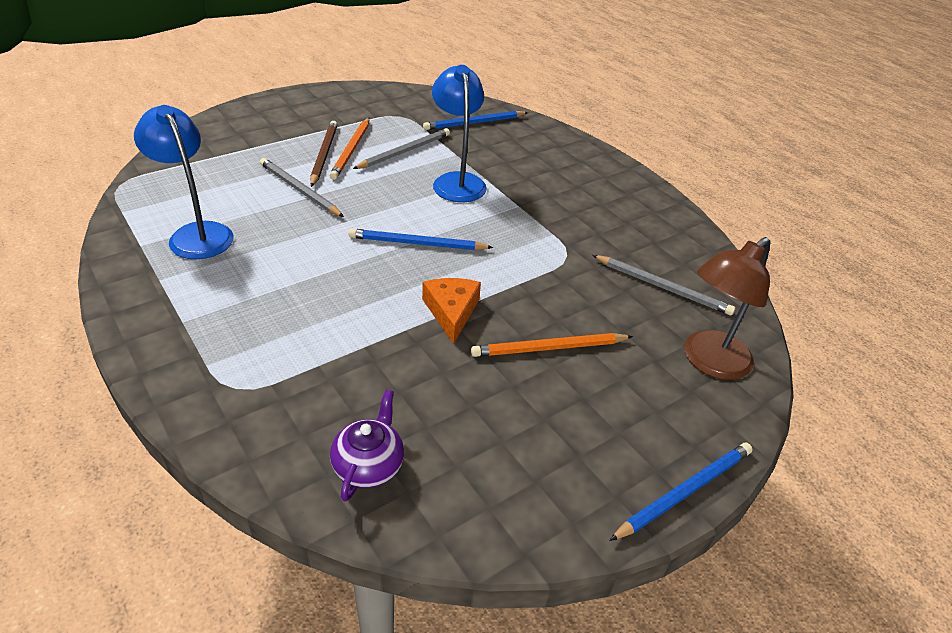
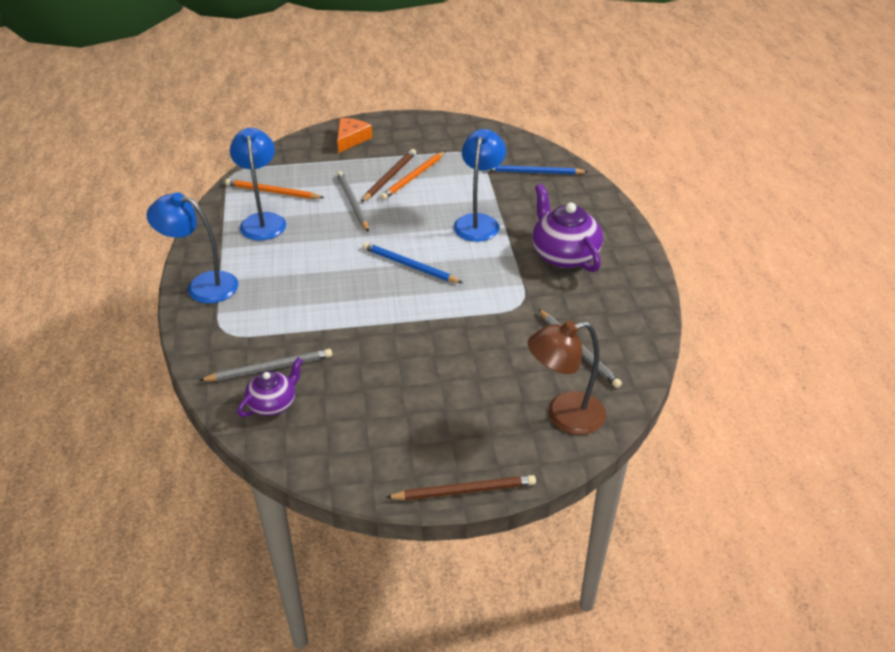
camera: 30 degrees right, 0 degrees up
grey pencil [353,128,450,169] -> grey pencil moved to [199,349,332,381]
orange cheese [422,278,481,344] -> orange cheese moved to [337,118,372,153]
orange pencil [471,333,633,357] -> orange pencil moved to [225,179,325,199]
blue pencil [609,443,752,541] -> brown pencil [385,475,536,500]
none -> blue lamp [146,192,238,304]
none -> purple teapot [532,184,603,272]

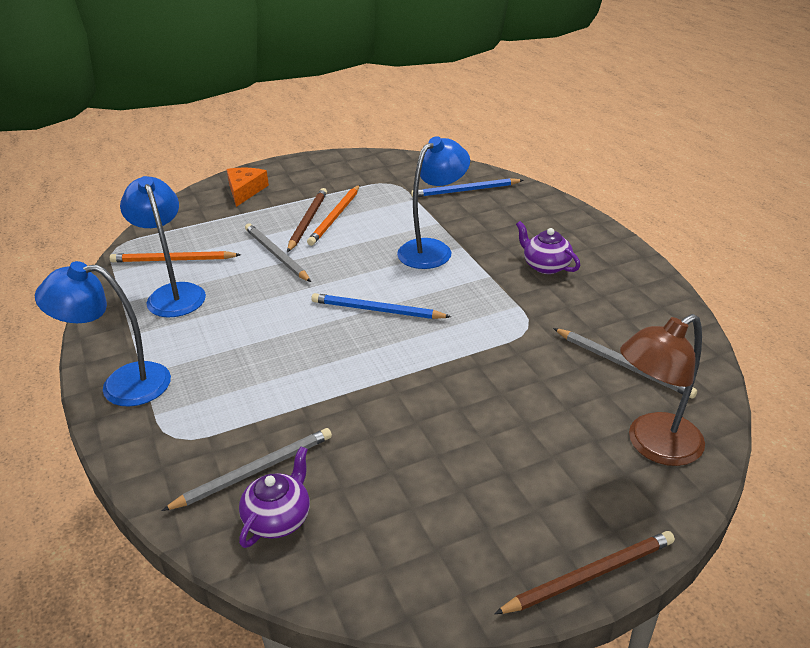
camera: 15 degrees left, 5 degrees down
blue lamp [453,129,506,242] -> blue lamp turned 45 degrees clockwise [397,136,470,269]
purple teapot [532,184,603,272] -> purple teapot [516,221,580,274], size x0.60

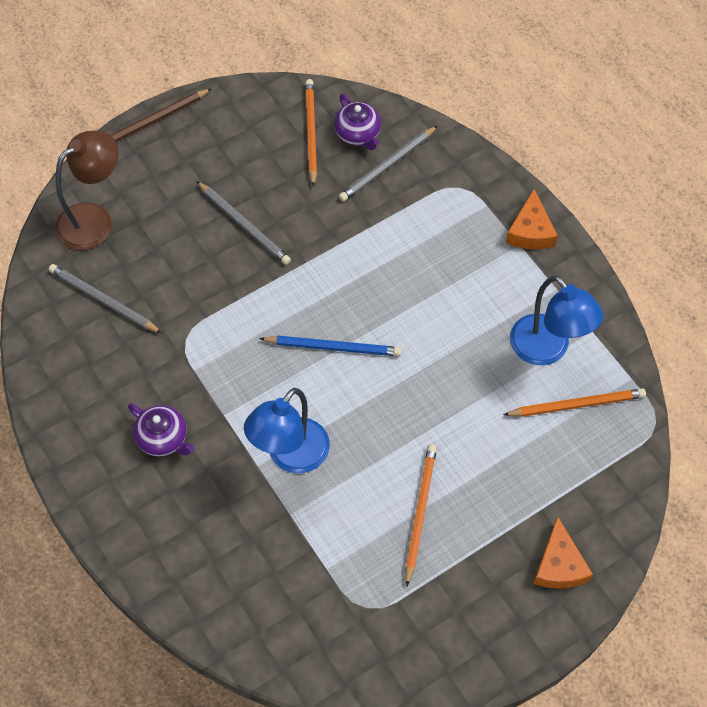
camera: 170 degrees right, 25 degrees up
blue lamp [35,261,171,407] -> orange cheese [506,189,558,250]
purple teapot [239,446,310,548] -> purple teapot turned 45 degrees counterclockwise [334,94,381,150]
grey pencil [245,223,311,282] -> grey pencil moved to [196,181,291,265]
brown pencil [287,188,327,252] -> none
blue pencil [411,178,523,197] -> none
none -> orange pencil [305,79,317,187]

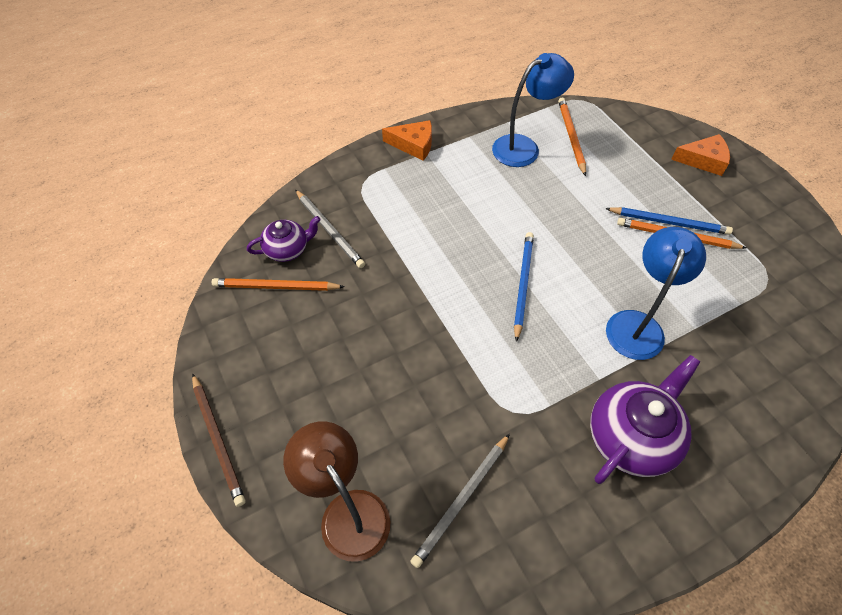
camera: 85 degrees left, 5 degrees down
purple teapot [128,404,194,457] -> purple teapot [590,355,700,484], size x1.68
grey pencil [196,181,291,265] -> none
blue lamp [244,388,330,473] -> blue lamp turned 105 degrees counterclockwise [606,227,706,360]
none -> blue pencil [605,207,733,235]

